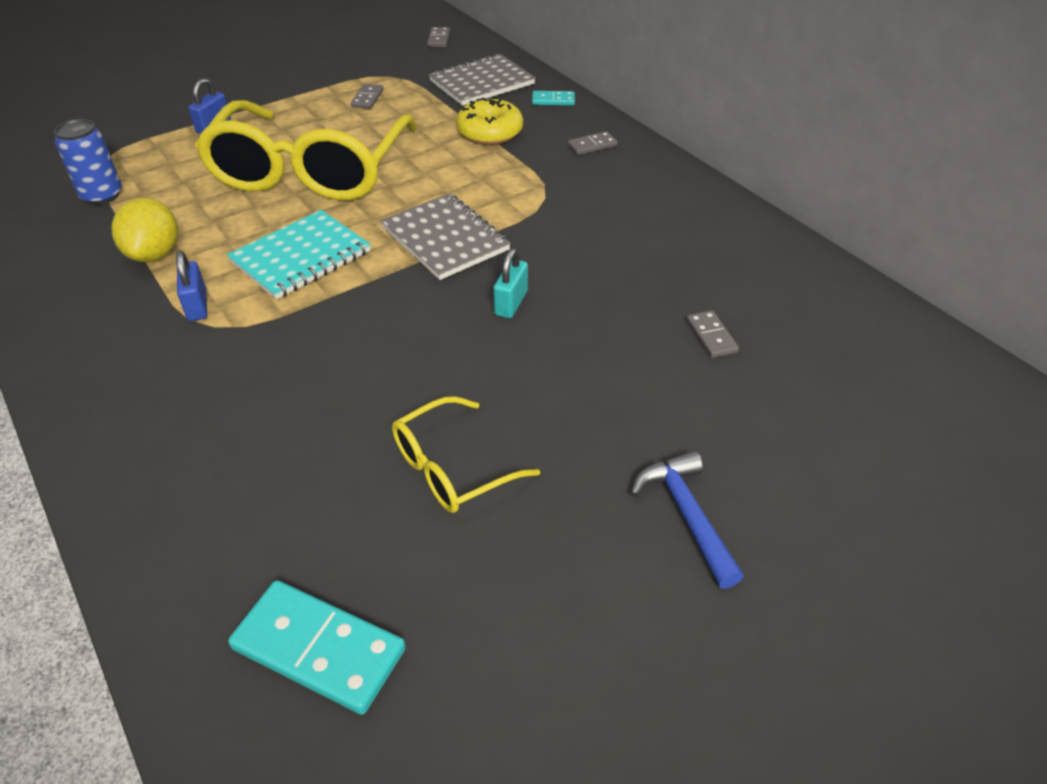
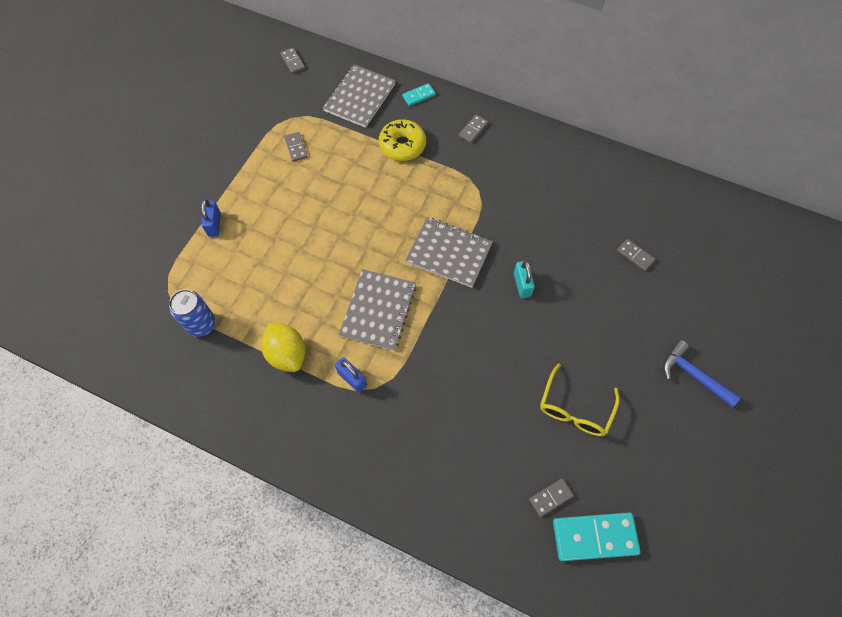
camera: 30 degrees left, 20 degrees up
yellow glasses [195,100,417,200] -> none
turquoise notebook [227,210,371,300] -> grey notebook [339,269,416,350]
none -> grey domino [529,478,574,517]

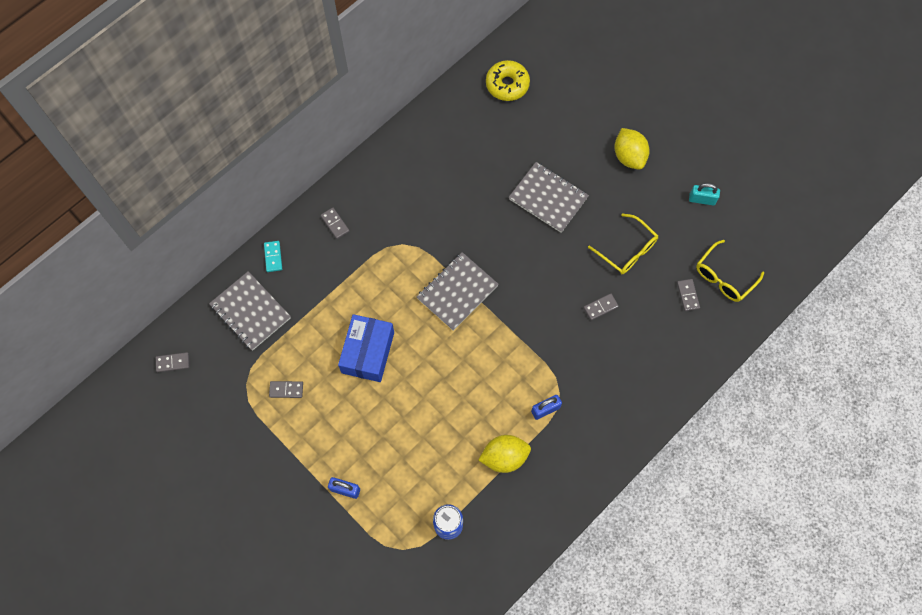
camera: 70 degrees left, 5 degrees up
grey notebook [339,269,416,350] -> grey notebook moved to [509,162,589,233]
yellow donut [379,119,426,161] -> yellow donut moved to [486,60,530,101]
turquoise padlock [514,261,535,298] -> turquoise padlock moved to [689,183,720,205]
turquoise domino [553,512,641,561] -> yellow glasses [696,240,764,302]
grey domino [617,239,655,271] -> grey domino moved to [584,294,619,320]
blue hammer [663,340,741,407] -> yellow lemon [615,128,650,170]
none -> blue box [338,314,394,382]

